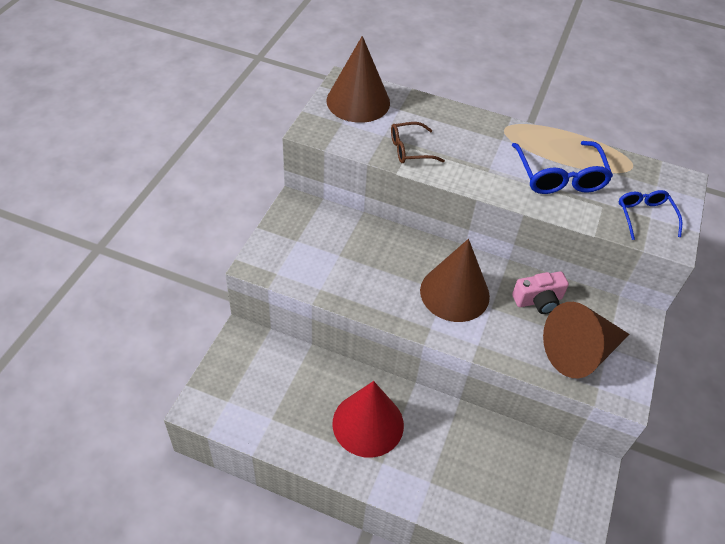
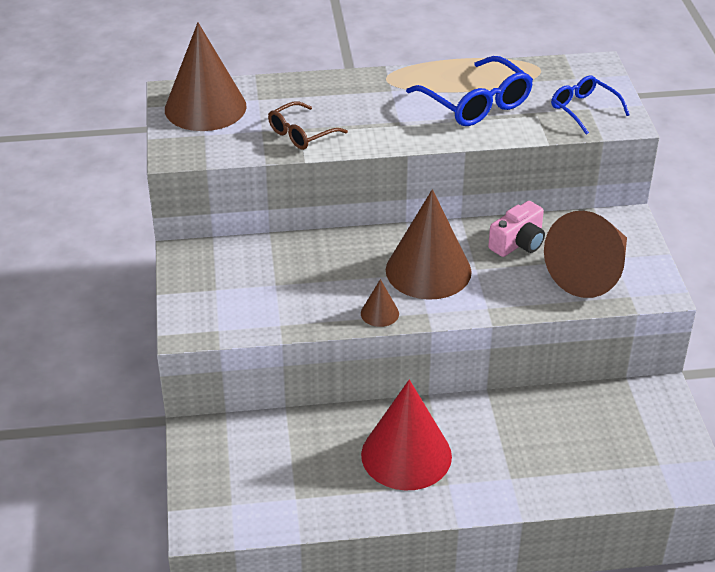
camera: 25 degrees left, 10 degrees down
none -> brown cone [361,279,399,327]

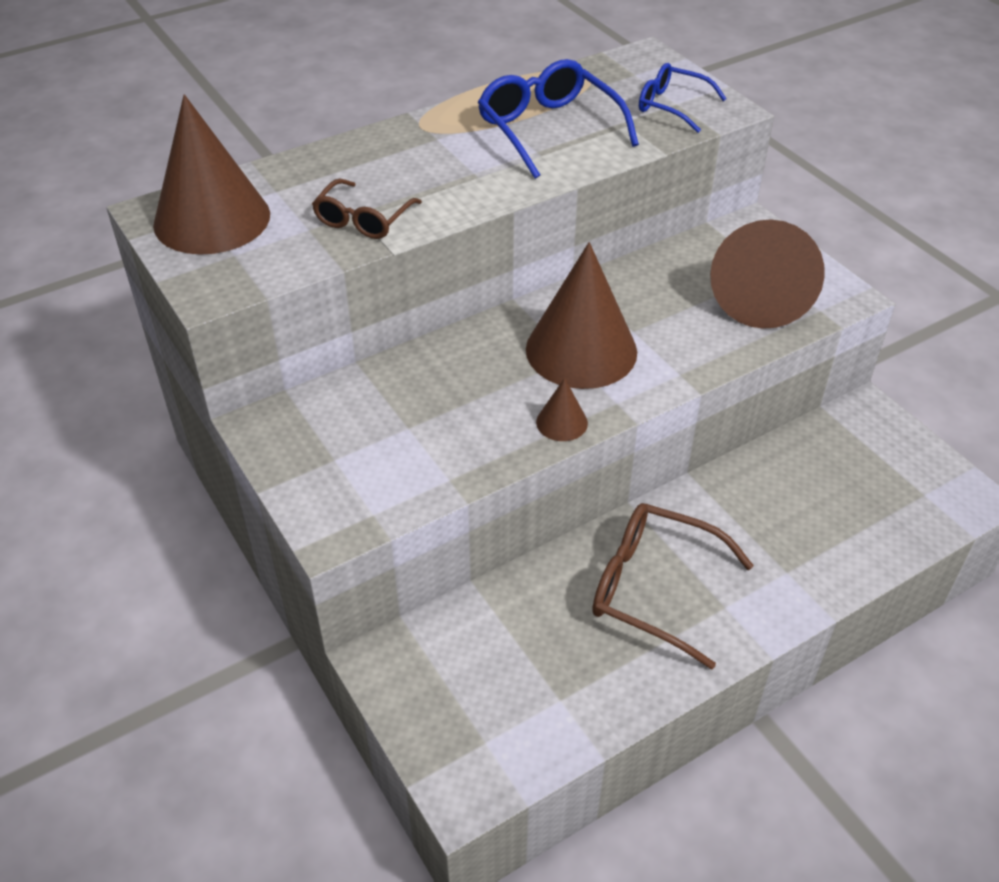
camera: 25 degrees left, 5 degrees up
red cone [361,380,452,490] -> brown glasses [592,503,754,669]
blue glasses [406,56,533,126] -> blue glasses turned 150 degrees counterclockwise [478,59,639,179]
pink camera [488,201,545,257] -> none

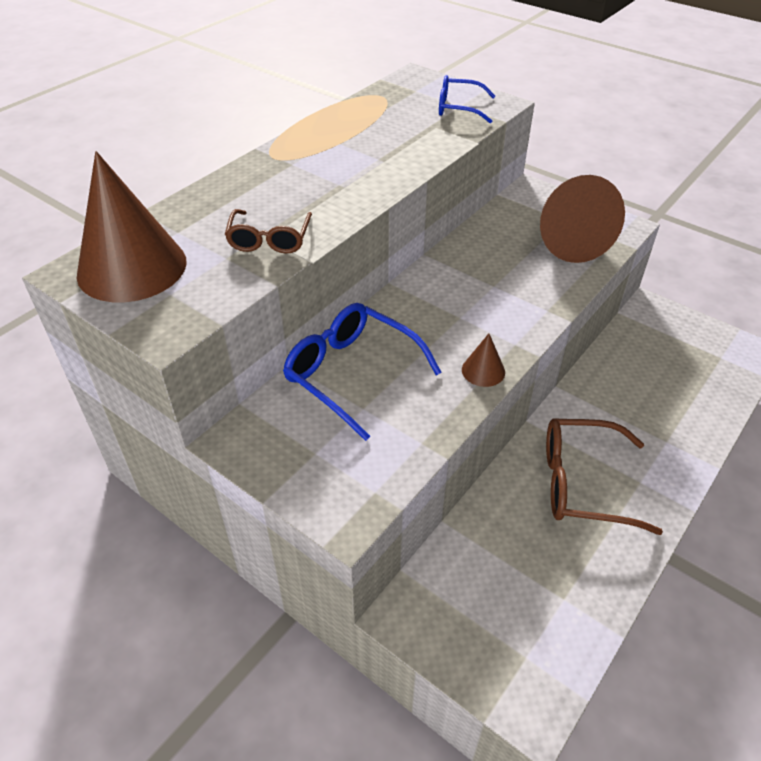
camera: 20 degrees left, 0 degrees up
blue glasses [478,59,639,179] -> blue glasses moved to [283,303,442,441]
brown cone [526,242,637,389] -> none

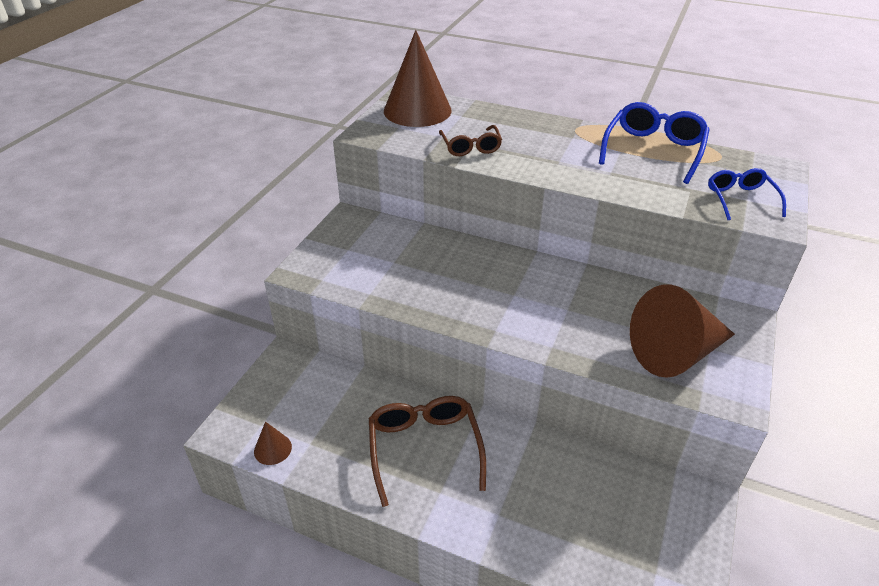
camera: 75 degrees right, 5 degrees down
brown glasses [225,209,312,253] -> brown glasses turned 90 degrees counterclockwise [439,125,502,156]
blue glasses [283,303,442,441] -> blue glasses moved to [599,102,710,184]
brown cone [462,333,505,387] -> brown cone moved to [254,422,292,465]

